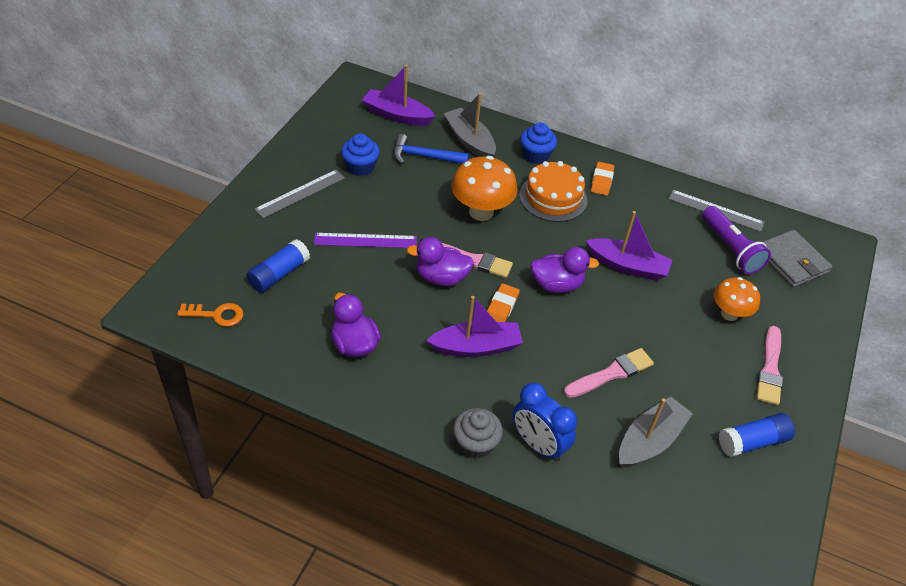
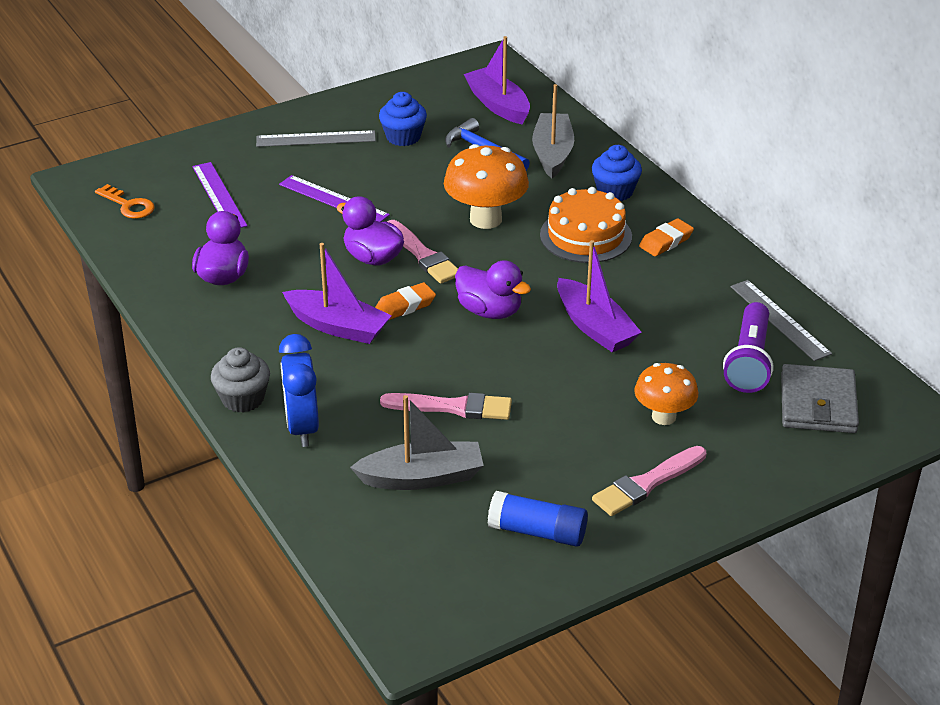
camera: 40 degrees right, 10 degrees down
blue glue stick [247,239,310,293] -> purple ruler [192,162,247,228]

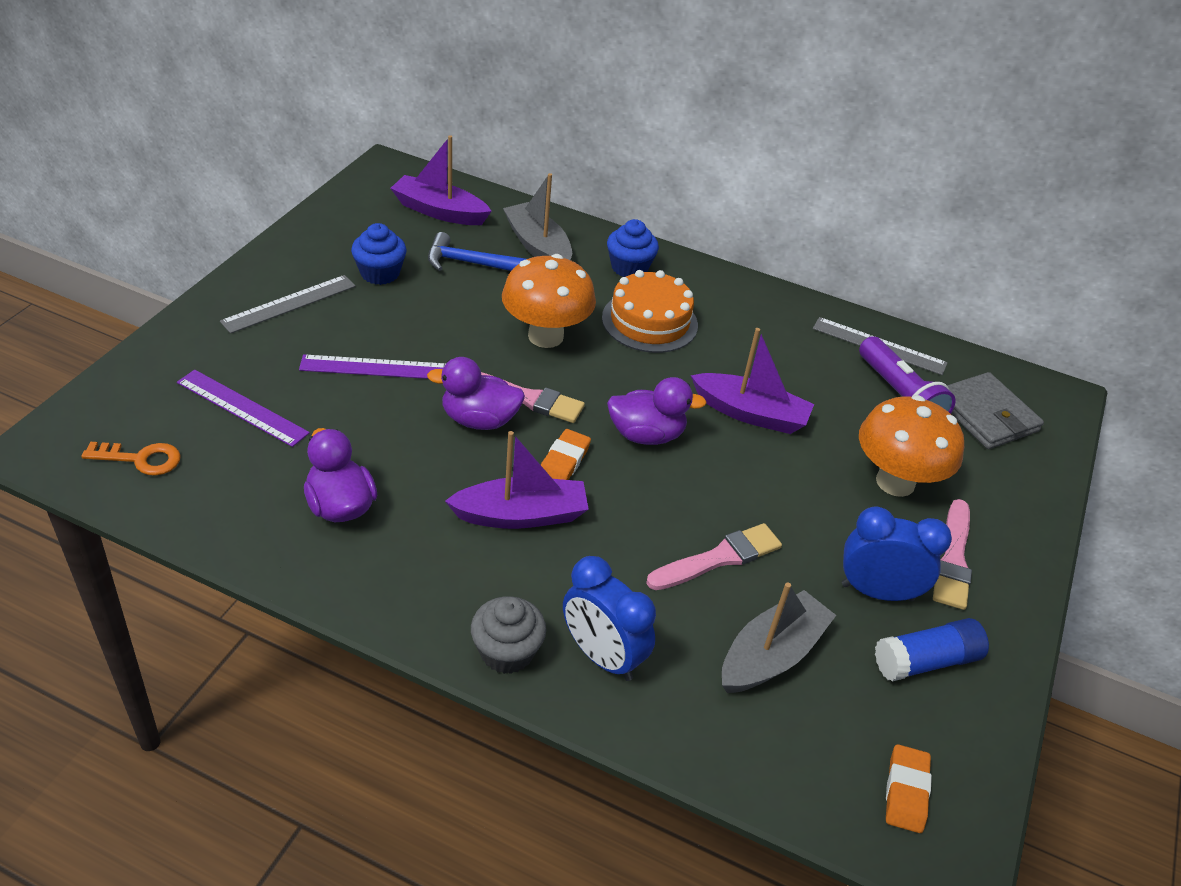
camera: 40 degrees left, 5 degrees up
orange mushroom [634,363,698,425] -> orange mushroom [859,395,964,497], size x1.55
orange eraser [639,218,694,256] -> orange eraser moved to [886,744,932,833]
none -> blue clock [842,506,952,601]

